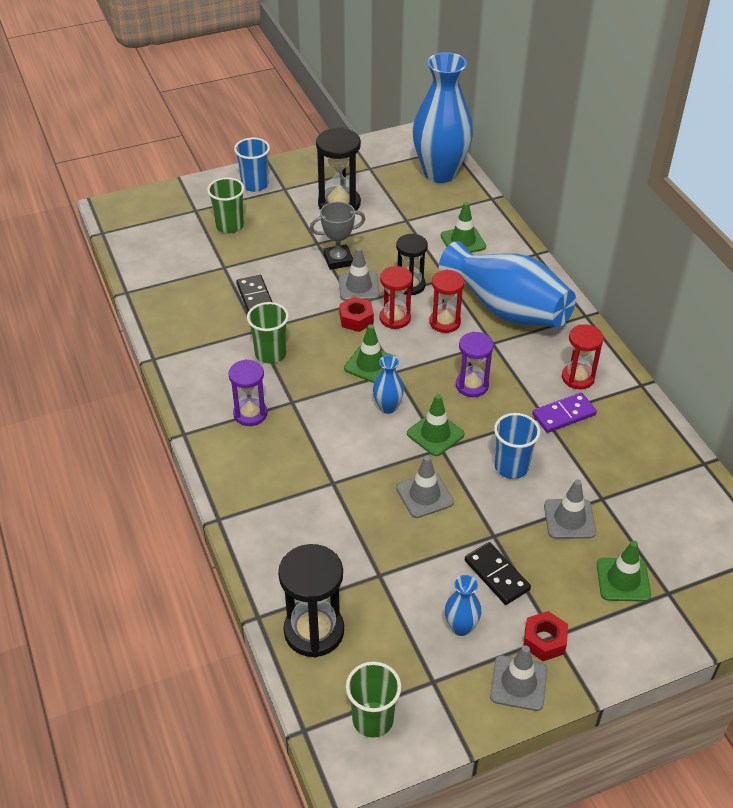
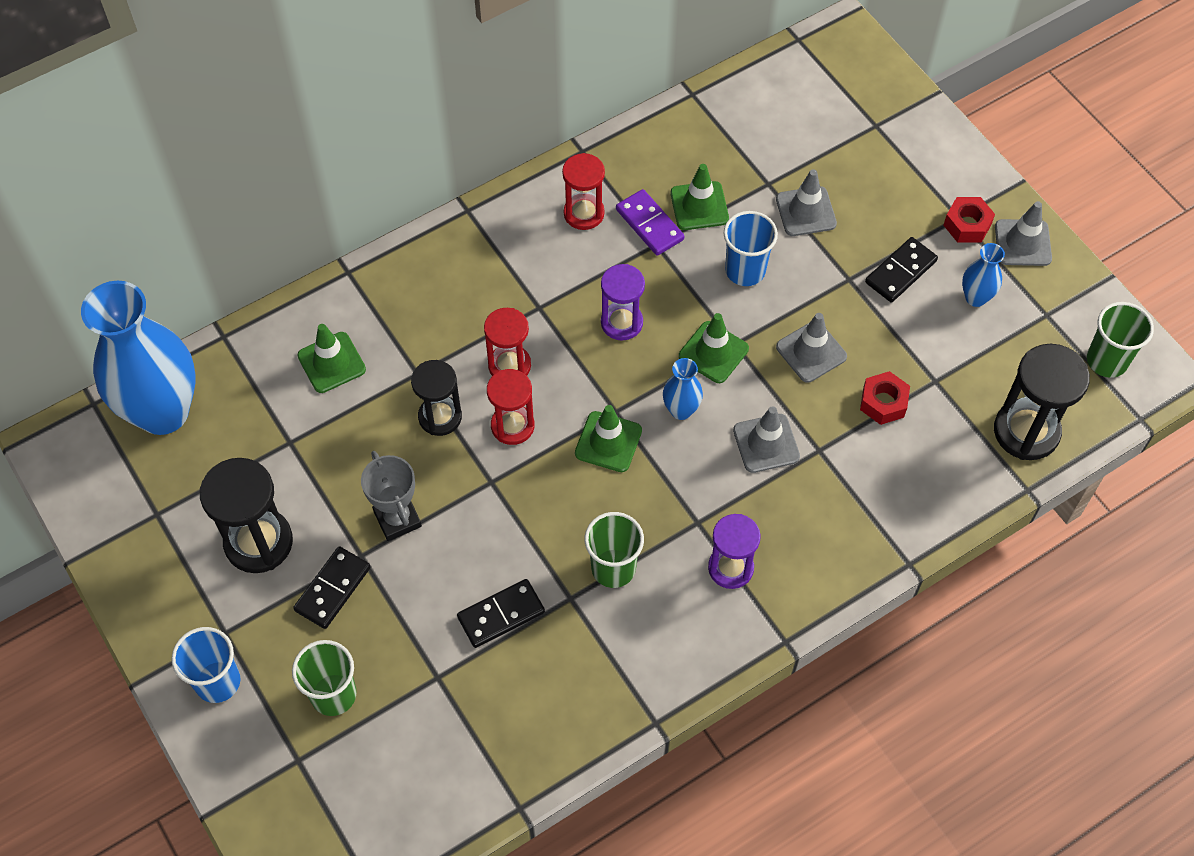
camera: 100 degrees left, 15 degrees up
grey traffic cone [339,247,380,301] -> grey traffic cone moved to [733,406,800,473]
red nut [339,297,374,332] -> red nut moved to [860,371,910,425]
blue vase [439,241,576,327] -> none
green traffic cone [597,541,651,602] -> green traffic cone moved to [670,164,729,230]
none -> black domino [293,546,371,629]

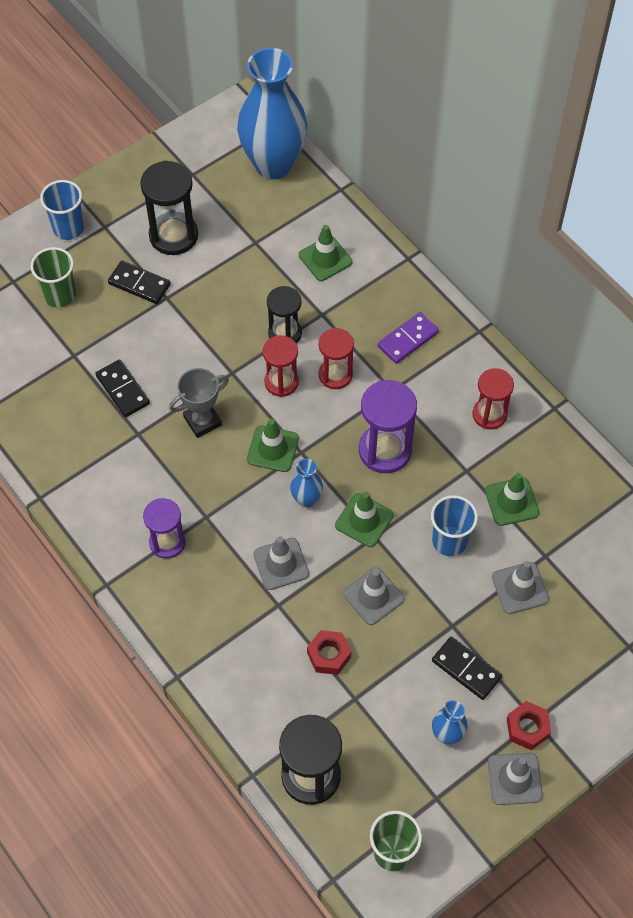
camera: 85 degrees right, 0 degrees up
grey trophy [361,451,422,541] -> grey trophy moved to [169,368,229,438]
green cup [585,512,644,588] -> none
purple hourglass [601,264,645,341] -> purple hourglass [359,380,417,473], size x1.51
purple domino [616,189,684,256] -> purple domino moved to [378,312,439,364]

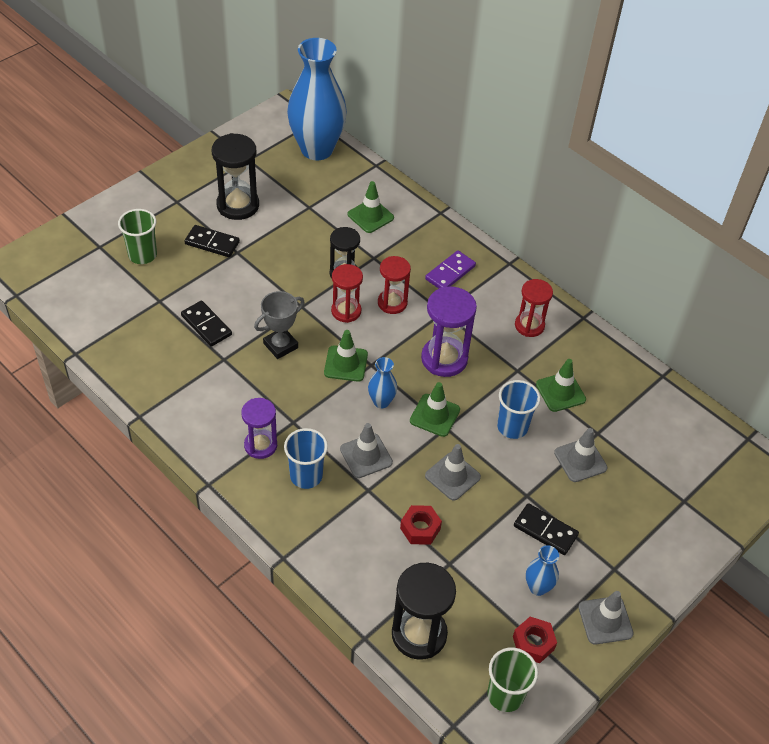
camera: 10 degrees left, 10 degrees down
blue cup [40,180,84,240] -> blue cup moved to [284,428,328,489]
red nut [507,701,551,750] -> red nut moved to [513,617,557,663]

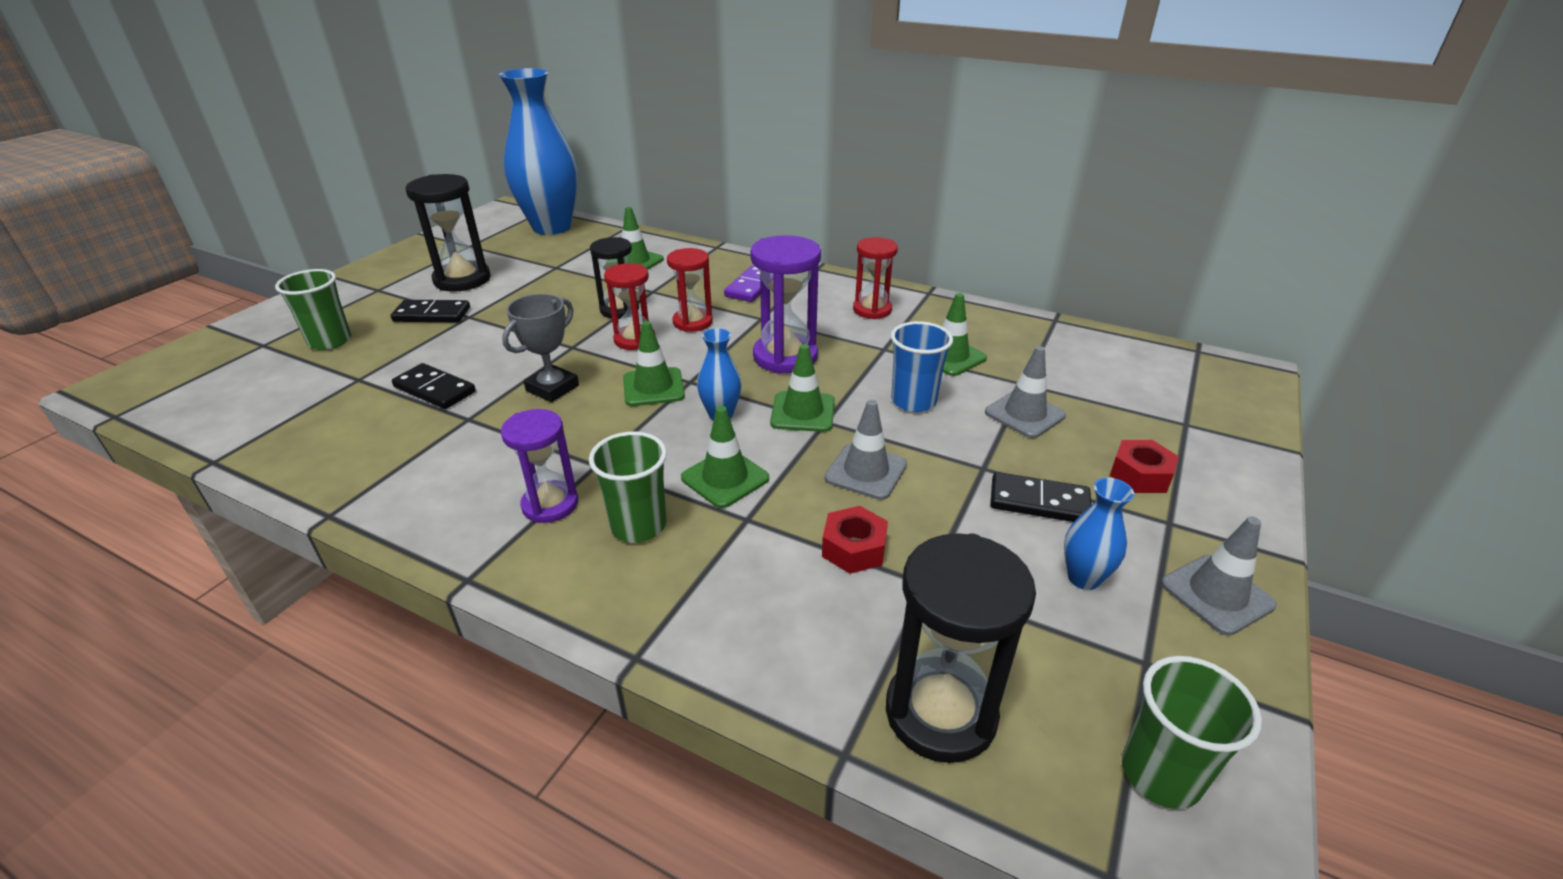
camera: 15 degrees left, 15 degrees down
blue cup [284,428,328,489] -> green cup [589,431,667,543]
grey traffic cone [340,423,393,478] -> green traffic cone [681,406,769,508]
red nut [513,617,557,663] -> red nut moved to [1110,440,1179,493]

